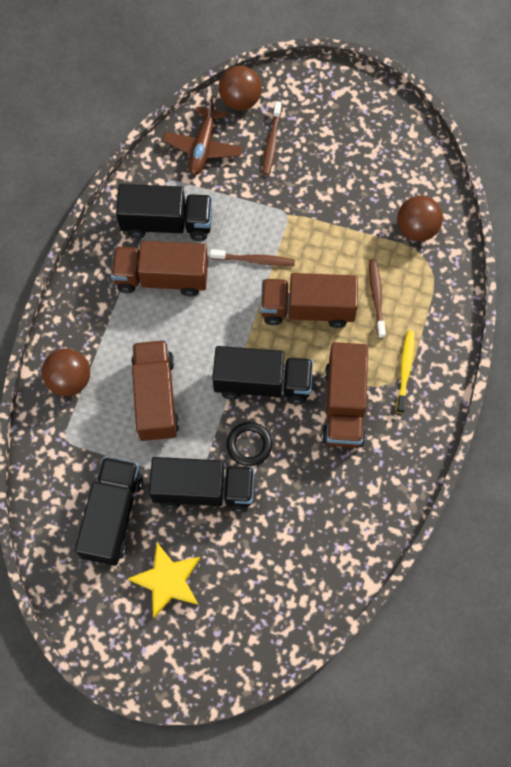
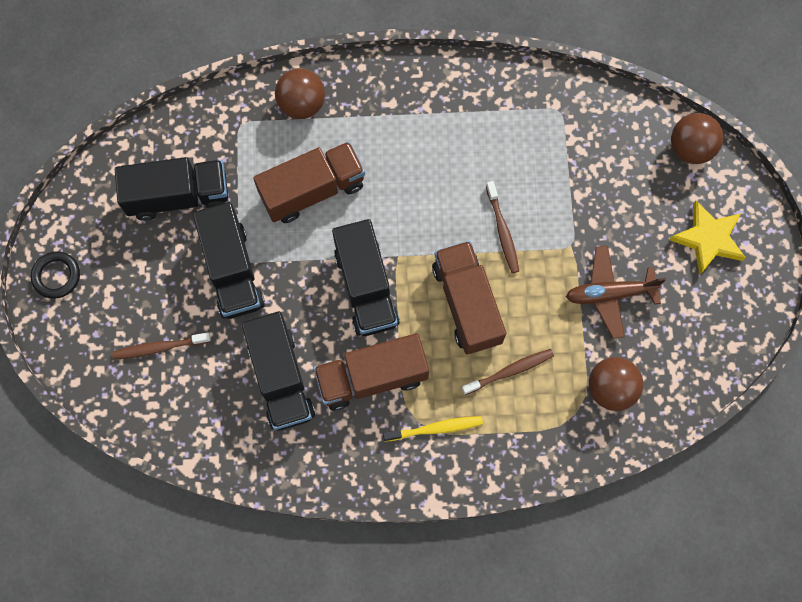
camera: 70 degrees right, 5 degrees up
brown truck [111,241,208,297] -> none
black truck [116,184,212,241] -> black truck moved to [242,311,315,431]
yellow star [128,543,200,618] -> yellow star moved to [669,201,746,275]
brown plane [163,97,243,175] -> brown plane moved to [566,245,666,339]
black ring [227,422,272,466] -> black ring moved to [31,251,80,299]
brown toothbrush [263,101,282,175] -> brown toothbrush moved to [112,332,211,360]

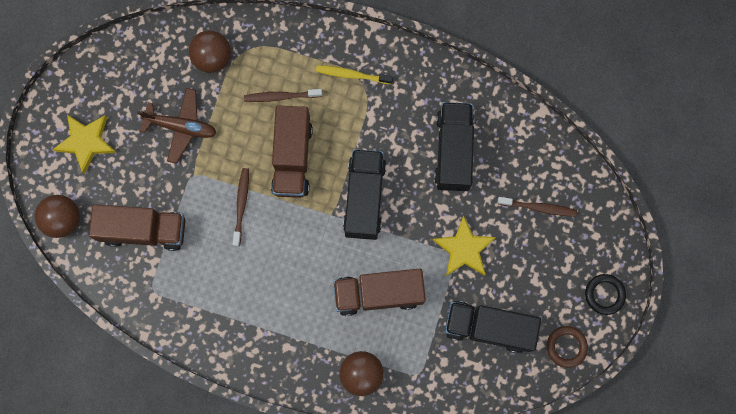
camera: 160 degrees left, 5 degrees up
black truck [193,202,265,319] -> yellow star [433,216,496,276]
brown truck [314,333,429,411] -> brown truck moved to [89,204,185,251]
none -> brown ring [547,326,588,368]

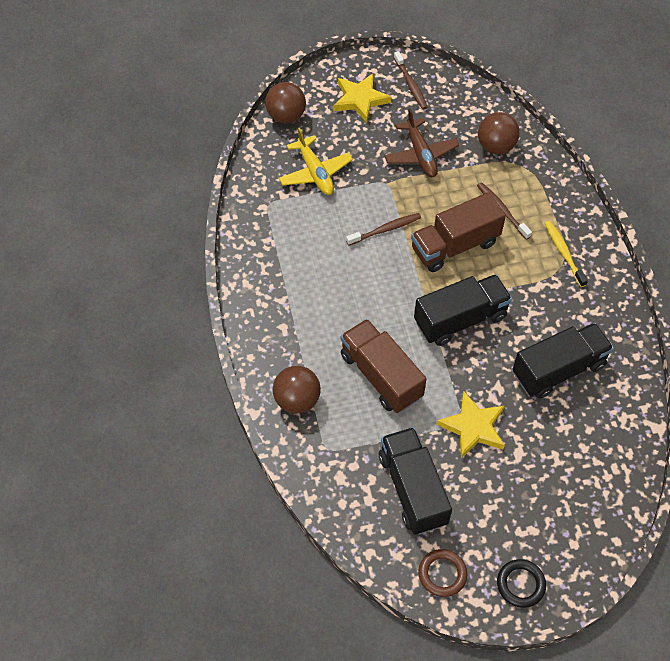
camera: 60 degrees right, 20 degrees down
brown truck [89,204,185,251] -> yellow plane [279,127,353,195]
brown toothbrush [497,197,577,217] -> brown toothbrush moved to [394,51,428,109]

